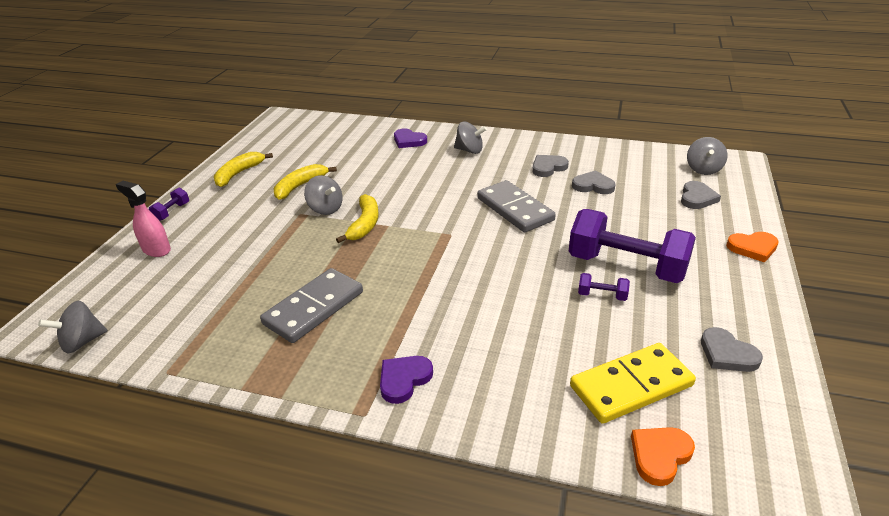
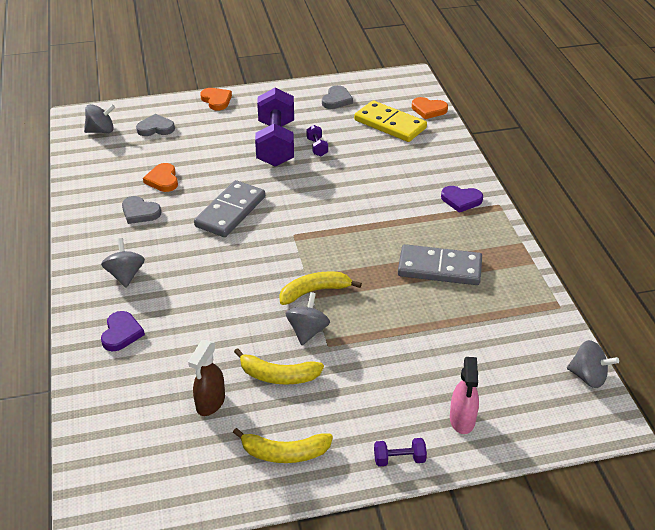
camera: 120 degrees left, 5 degrees up
grey heart [572,170,616,194] -> orange heart [143,163,178,192]
none -> brown spray bottle [188,340,225,416]

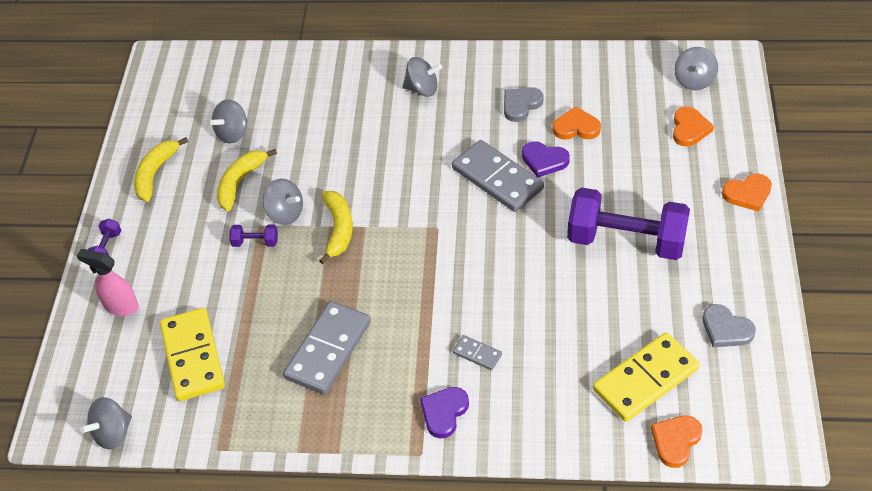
camera: 110 degrees right, 10 degrees up
purple heart [101,311,145,351] -> purple heart moved to [522,141,570,177]
grey heart [136,114,175,136] -> orange heart [673,107,714,147]
brown spray bottle [188,340,225,416] -> grey spinning top [210,99,247,144]
purple dumbbell [306,125,328,156] -> purple dumbbell moved to [229,225,278,247]
none -> yellow domino [160,308,225,401]
none -> grey domino [453,335,502,370]

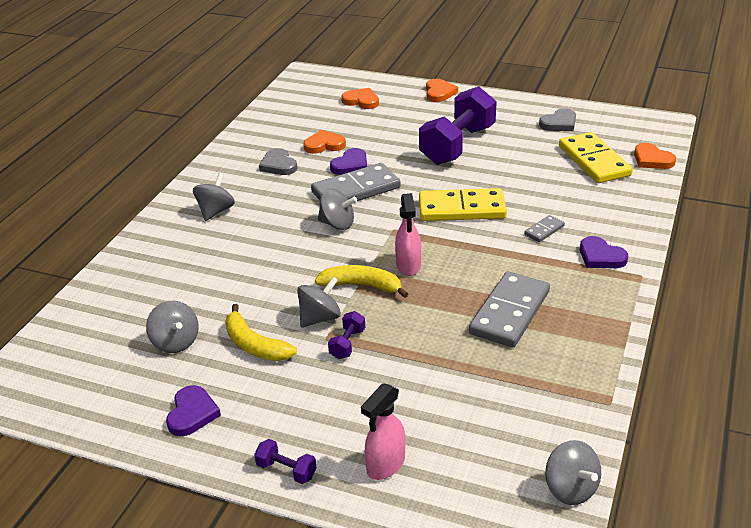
camera: 75 degrees left, 15 degrees down
yellow banana [134,137,188,202] -> purple heart [166,385,221,436]
yellow domino [160,308,225,401] -> yellow domino moved to [419,188,507,221]
grey domino [283,301,371,395] -> grey domino turned 75 degrees clockwise [469,271,550,347]
orange heart [553,106,601,140] -> orange heart turned 60 degrees clockwise [303,130,346,154]
grey spinning top [674,47,718,90] -> grey spinning top moved to [318,189,357,230]
none -> pink spray bottle [395,193,421,276]

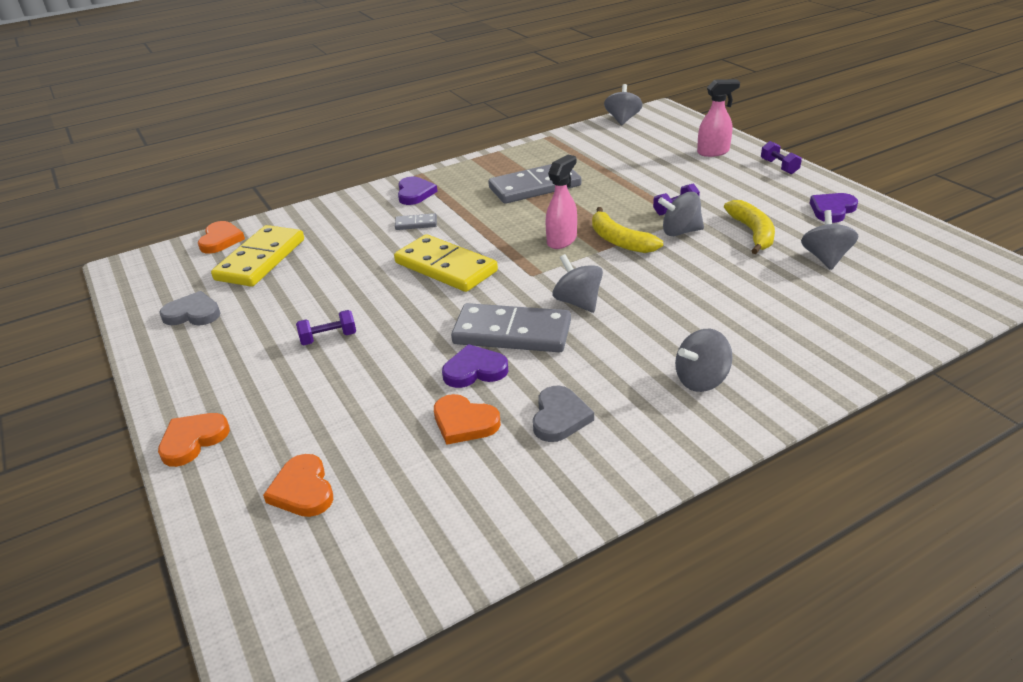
camera: 140 degrees left, 0 degrees up
purple dumbbell [419,86,497,165] -> purple dumbbell [296,310,356,345], size x0.41

